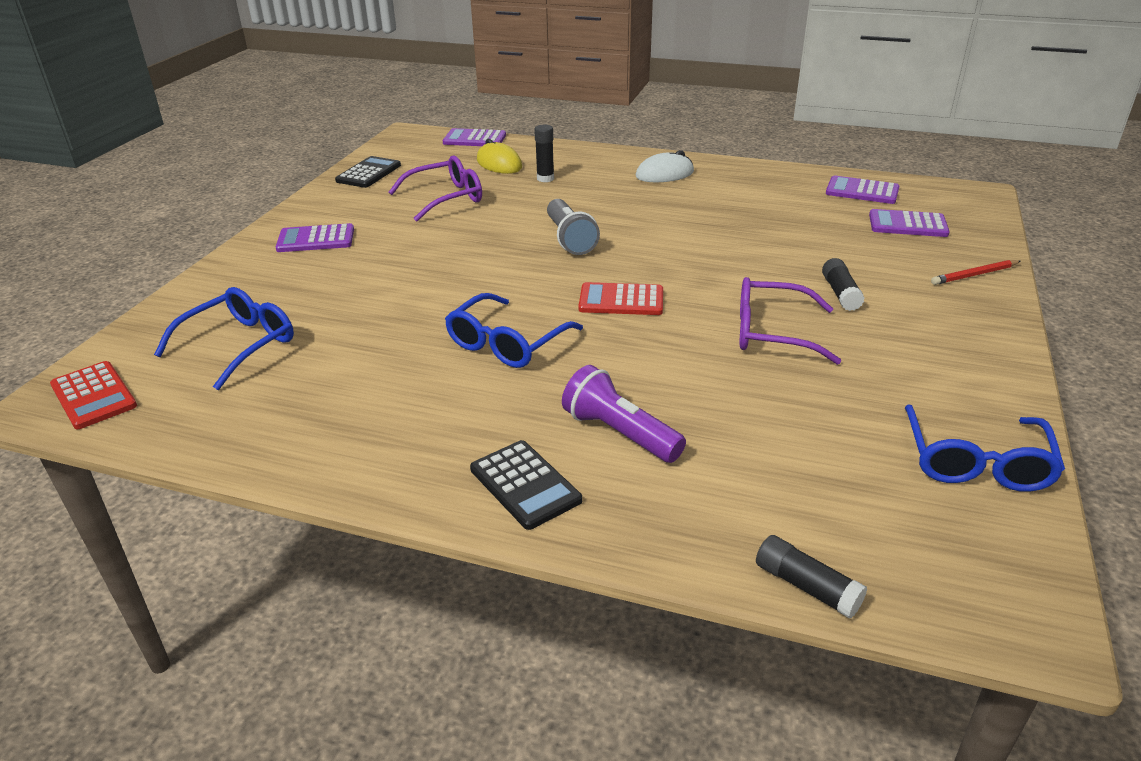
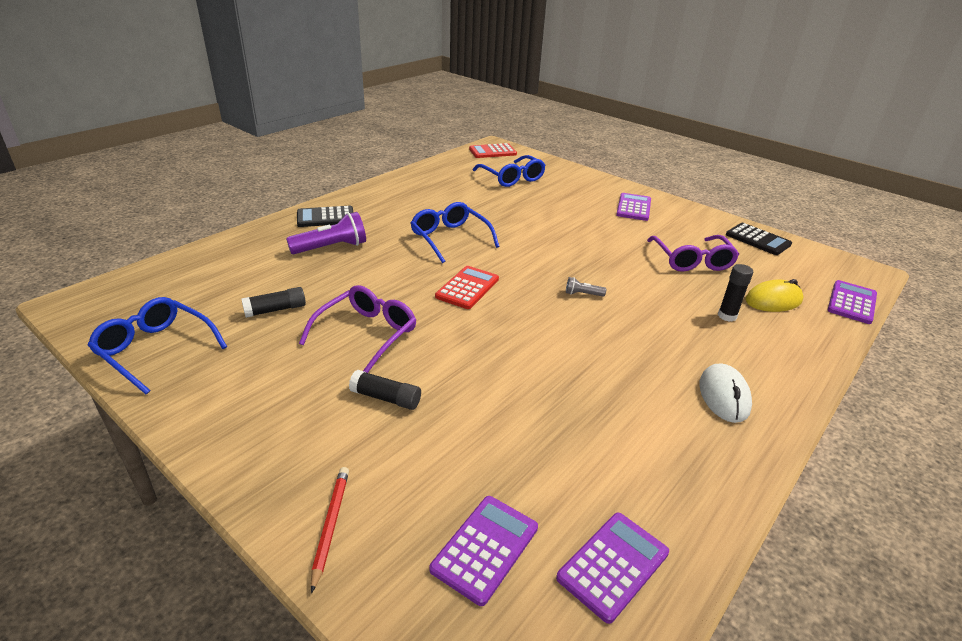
camera: 110 degrees right, 0 degrees up
grey flashlight [547,199,600,255] -> grey flashlight [566,277,606,297], size x0.48
black glue stick [756,535,867,619] -> black glue stick moved to [241,287,306,318]

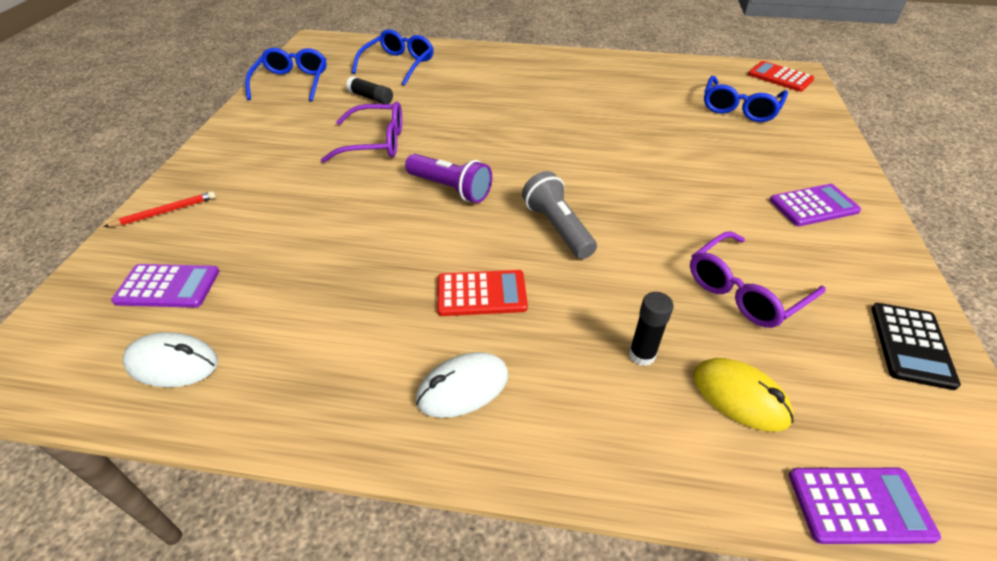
camera: 60 degrees right, 10 degrees up
purple flashlight [286,212,366,254] -> purple flashlight moved to [405,154,492,203]
black calculator [297,206,353,227] -> none
black glue stick [349,370,421,410] -> none
blue glasses [411,202,500,263] -> blue glasses moved to [352,29,434,86]
red calculator [435,266,499,309] -> red calculator moved to [437,270,528,316]
purple calculator [556,513,669,624] -> white mouse [123,332,218,388]
grey flashlight [566,277,606,297] -> grey flashlight [522,171,597,259], size x2.07

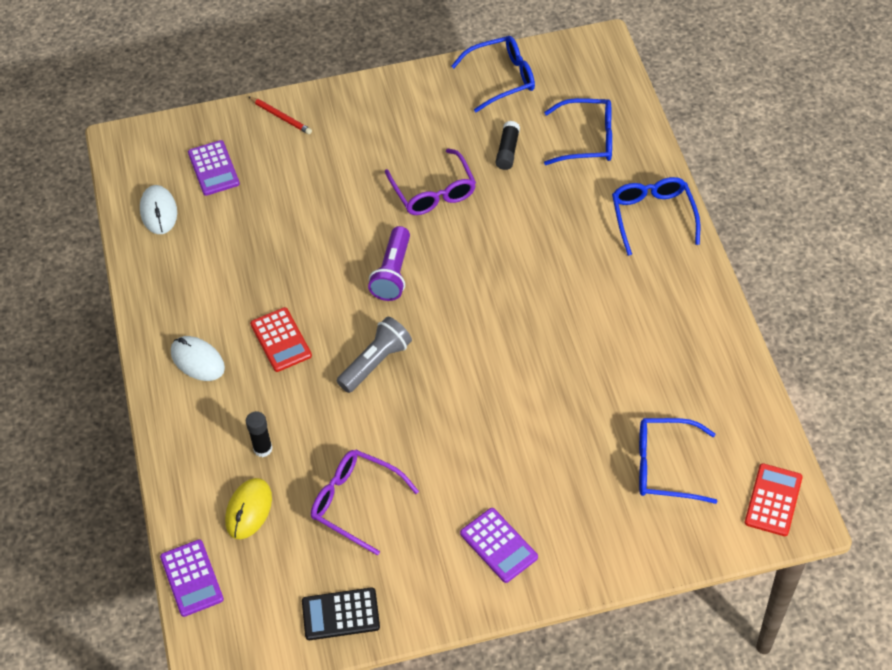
camera: 70 degrees right, 10 degrees up
none -> blue glasses [612,177,700,256]

